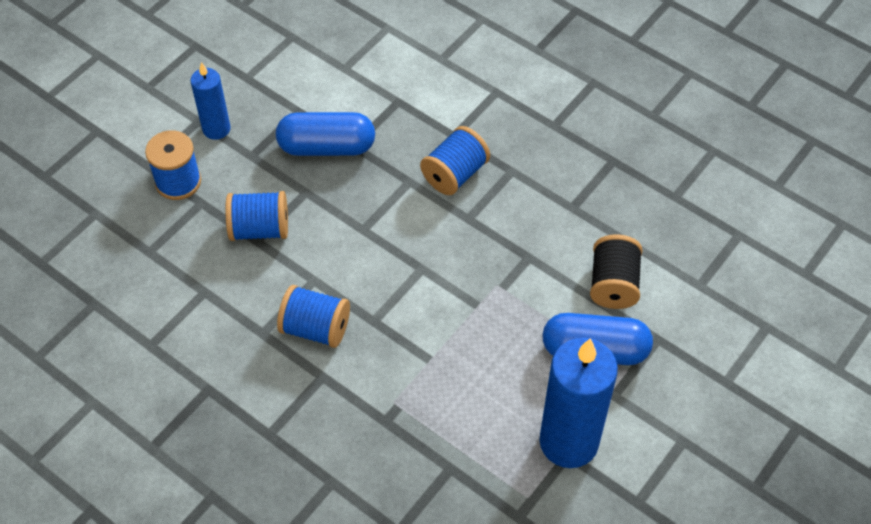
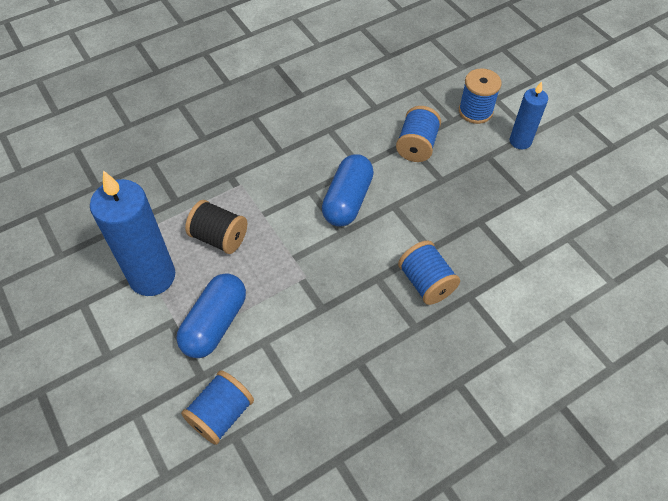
camera: 110 degrees right, 0 degrees up
blue capsule [276,112,375,156] -> blue capsule moved to [322,154,374,227]
blue spool [277,285,350,348] -> blue spool moved to [181,370,254,445]
black spool [590,234,642,309] -> black spool moved to [185,200,247,254]

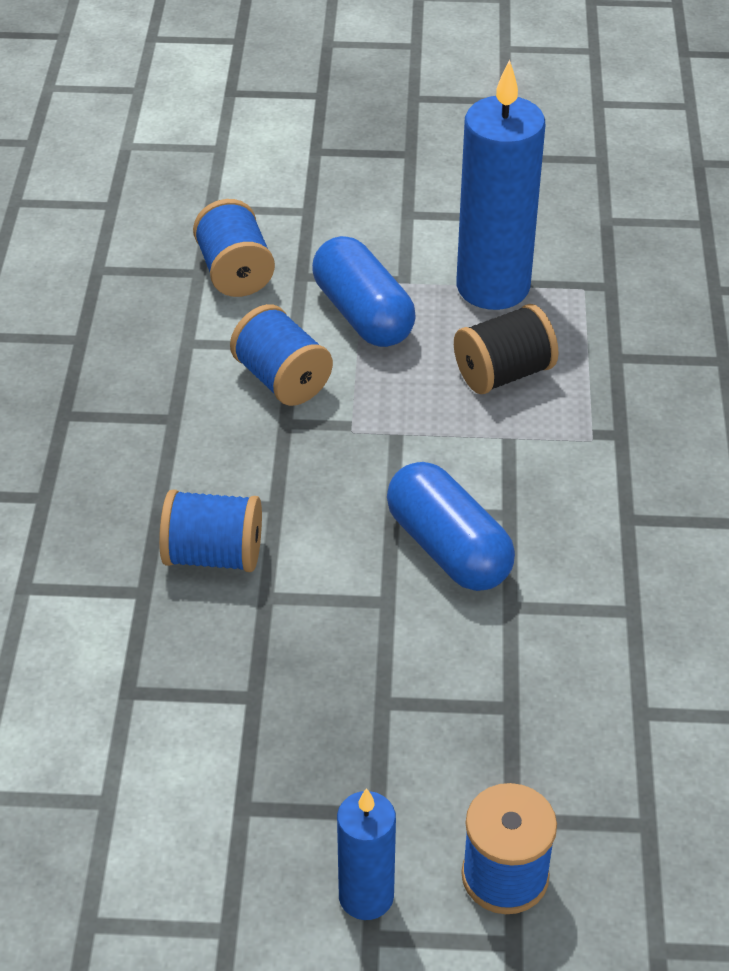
camera: 125 degrees right, 10 degrees down
blue spool [396,106,441,162] -> blue spool moved to [230,304,333,406]

